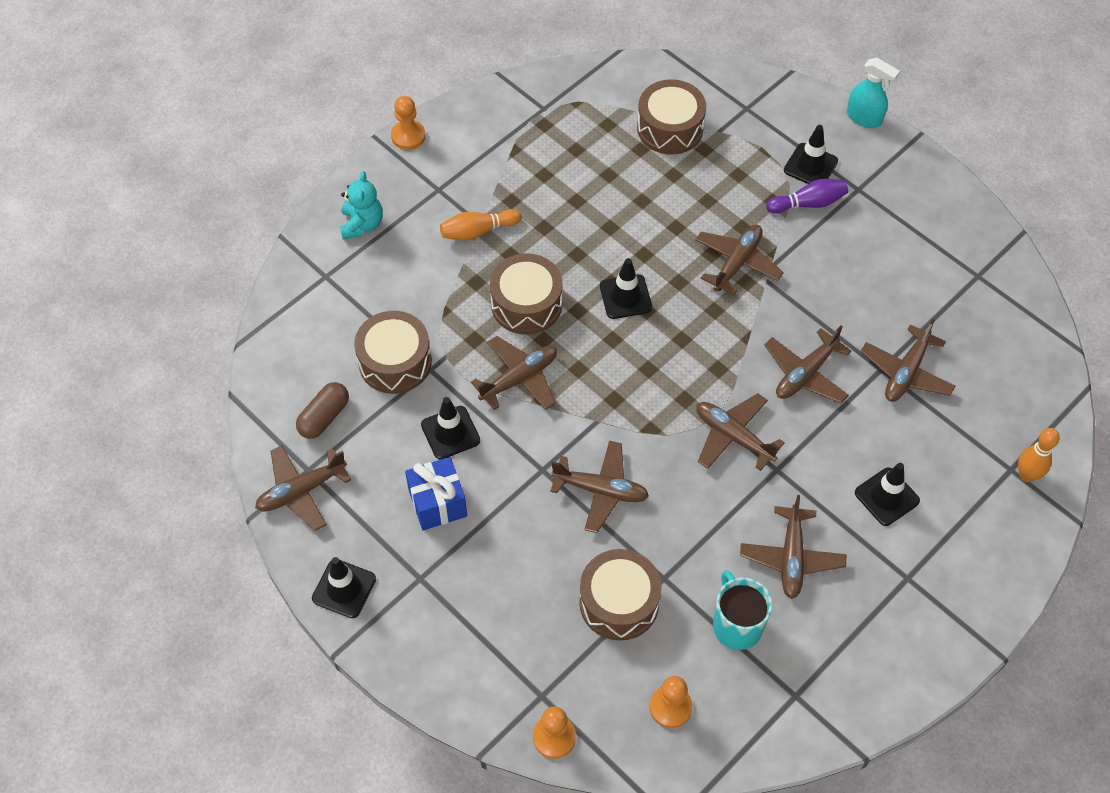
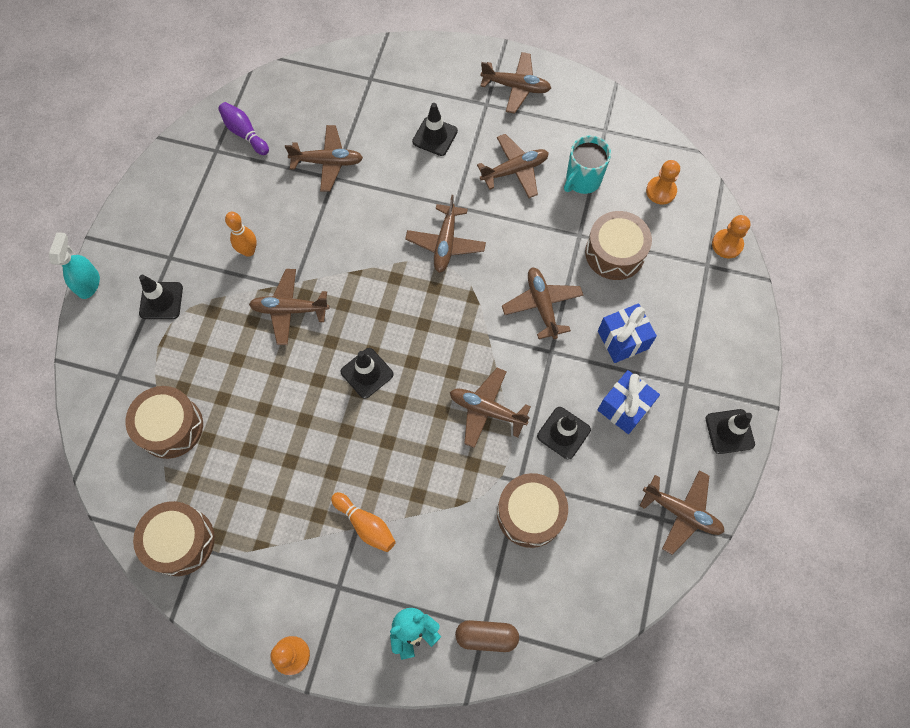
camera: 120 degrees left, 10 degrees up
brown capsule [296,382,349,439] -> brown capsule moved to [455,620,519,652]
brown drum [490,253,563,335] -> brown drum moved to [133,501,215,576]
brown plane [764,326,851,403] -> brown plane moved to [480,52,551,114]
purple bowling pin [766,179,848,213] -> purple bowling pin moved to [218,102,269,155]
orange bowling pin [1018,428,1060,482] -> orange bowling pin moved to [225,212,257,257]
none -> blue gift [598,303,657,363]

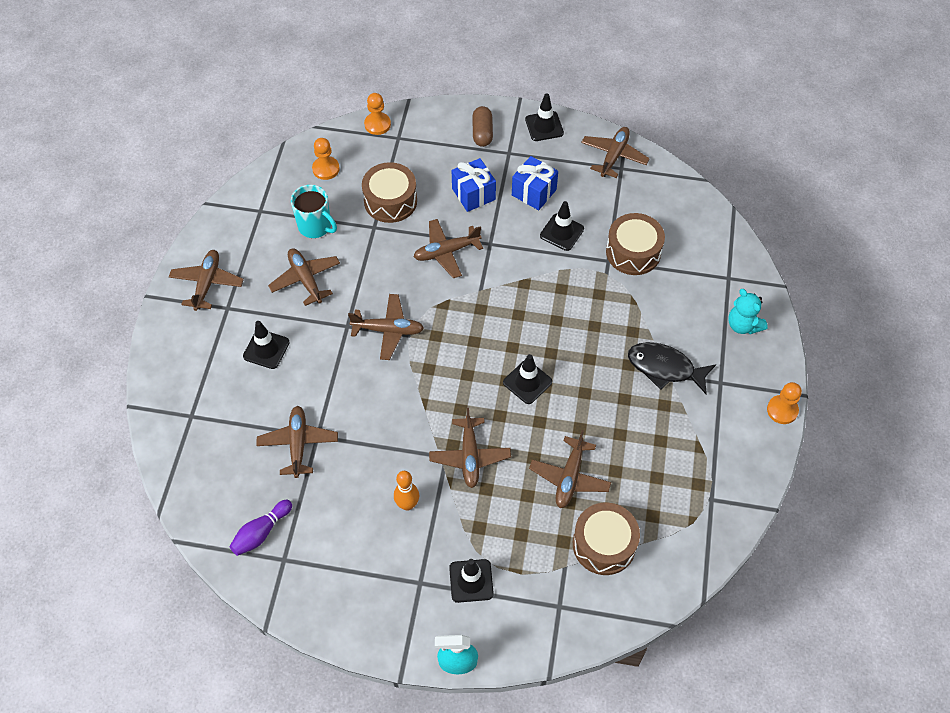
camera: 95 degrees left, 10 degrees down
brown drum [133,501,215,576] -> none
orange bowling pin [331,492,396,552] -> black fish [628,342,716,394]
brown plane [450,368,531,448] -> brown plane moved to [529,430,611,508]
brown capsule [455,620,519,652] -> brown capsule moved to [472,106,493,147]

